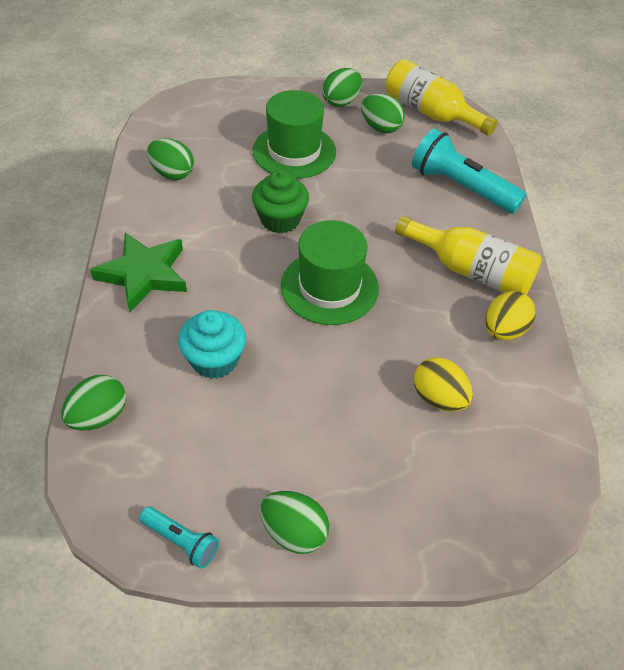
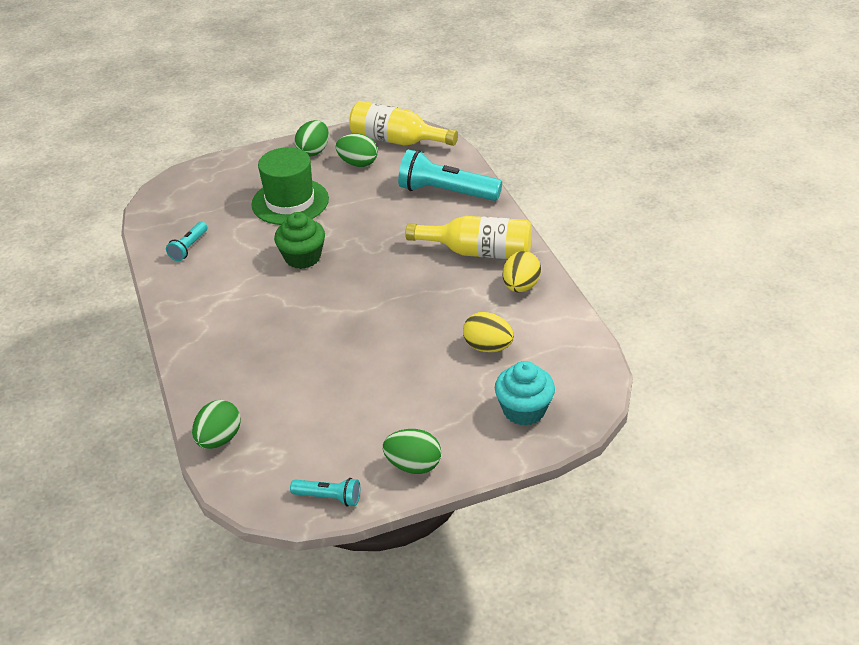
camera: 15 degrees left, 10 degrees down
green star [90,233,187,312] -> none
green egg [147,138,194,180] -> turquoise flashlight [166,222,208,261]
turquoise cupcake [178,310,246,379] -> turquoise cupcake moved to [495,361,555,426]
green hat [281,220,379,325] -> none

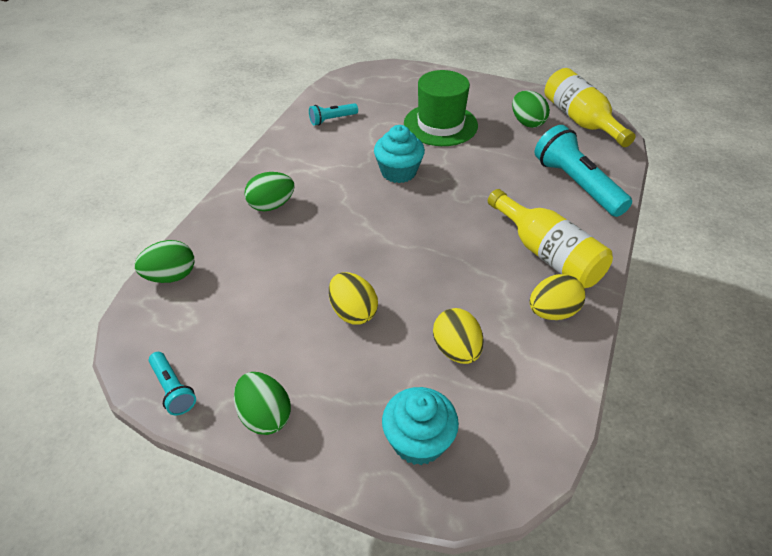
camera: 40 degrees right, 5 degrees up
green cupcake [274,212,325,269] -> turquoise cupcake [374,125,425,183]
green egg [295,120,329,157] -> green egg moved to [244,172,295,211]
none -> yellow egg [329,272,378,325]

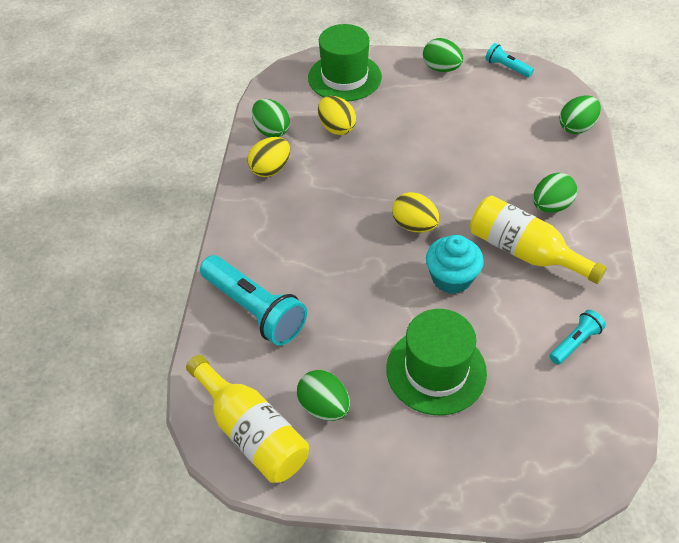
camera: 165 degrees right, 5 degrees up
yellow egg [329,272,378,325] -> yellow egg moved to [392,192,440,233]
turquoise cupcake [382,387,459,465] -> green hat [308,24,382,101]
yellow bottle [488,189,613,288] -> yellow bottle moved to [470,196,607,284]
none -> green egg [252,99,290,137]

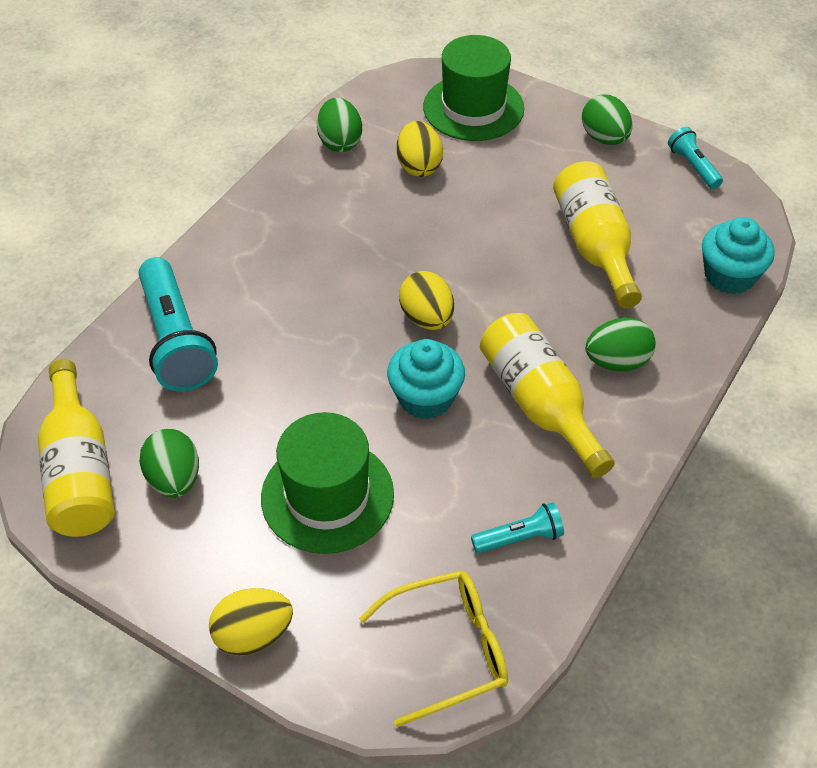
camera: 25 degrees right, 0 degrees up
yellow egg [248,137,290,177] -> yellow egg moved to [209,588,293,656]
green egg [559,95,601,134] -> turquoise cupcake [702,217,775,294]
none -> yellow glasses [359,570,508,727]
none -> yellow bottle [553,161,642,308]

